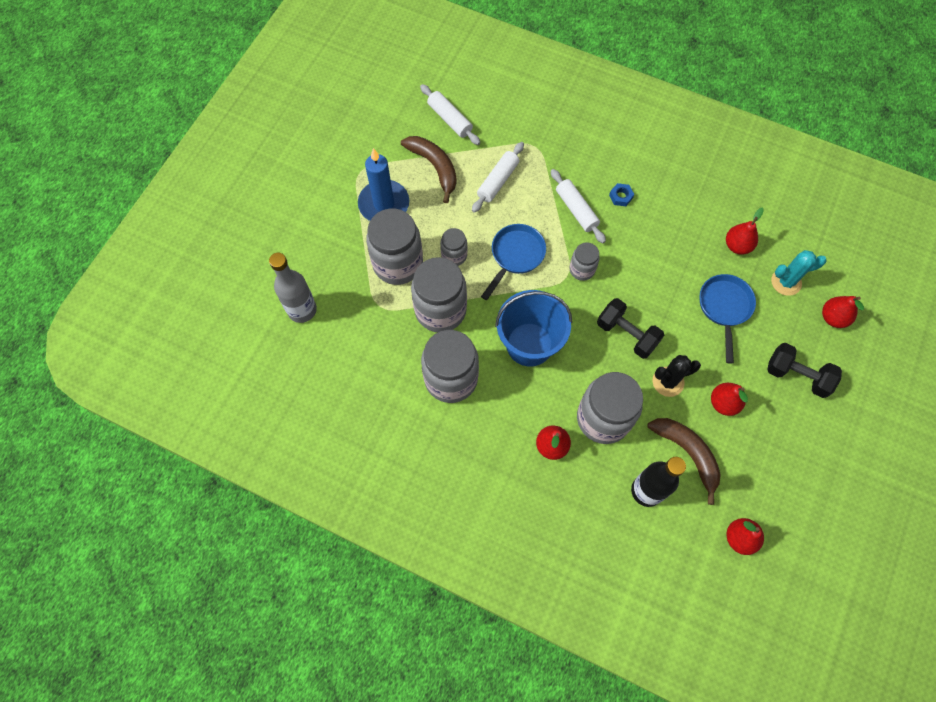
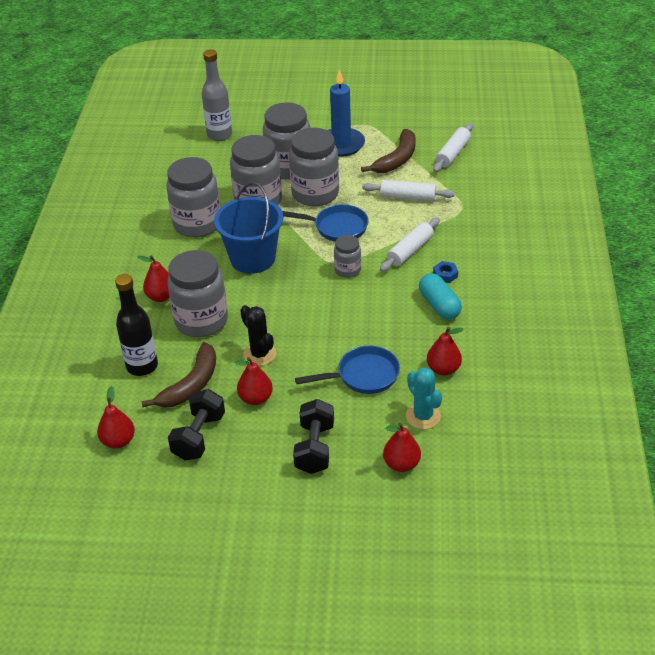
camera: 70 degrees right, 25 degrees down
grey jar [440,228,467,266] -> grey jar [289,128,339,206], size x1.94
black dumbbell [597,298,664,359] -> black dumbbell moved to [168,389,225,460]
none -> turquoise capsule [419,273,462,320]

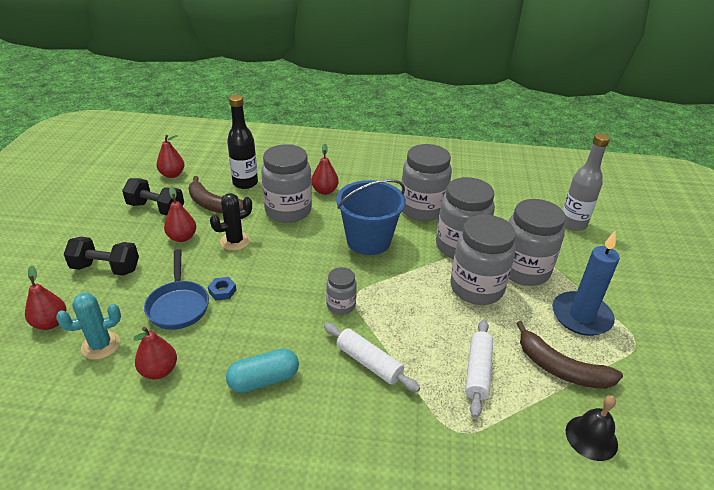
camera: 90 degrees right, 5 degrees down
blue pan [282,204,369,242] -> none
white rolling pin [433,123,473,172] -> black bell [566,395,618,461]
blue nut [433,261,458,283] -> blue nut moved to [208,277,236,300]

